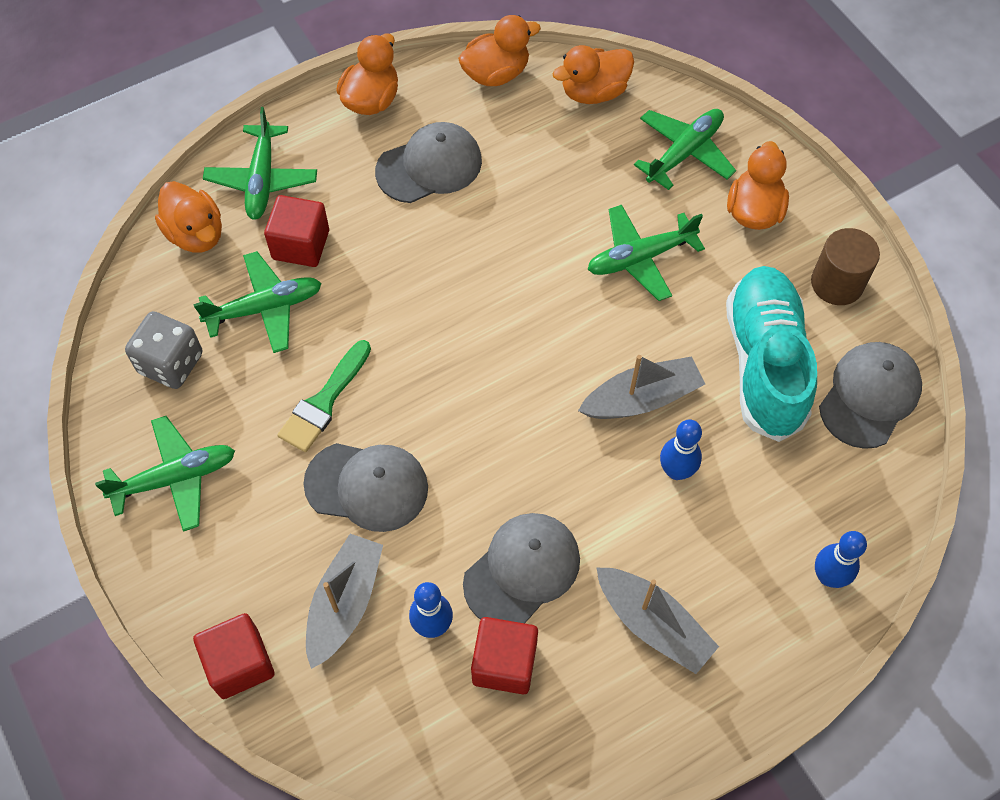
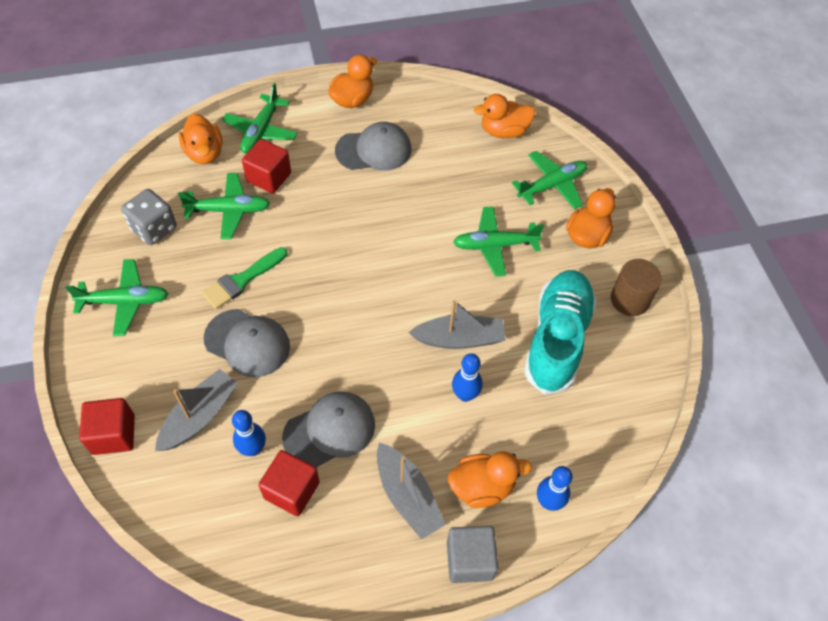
camera: 15 degrees right, 5 degrees down
orange duck [458,15,541,86] -> orange duck moved to [448,452,532,508]
grey cap [819,342,922,449] -> none
none -> grey cube [447,526,498,583]

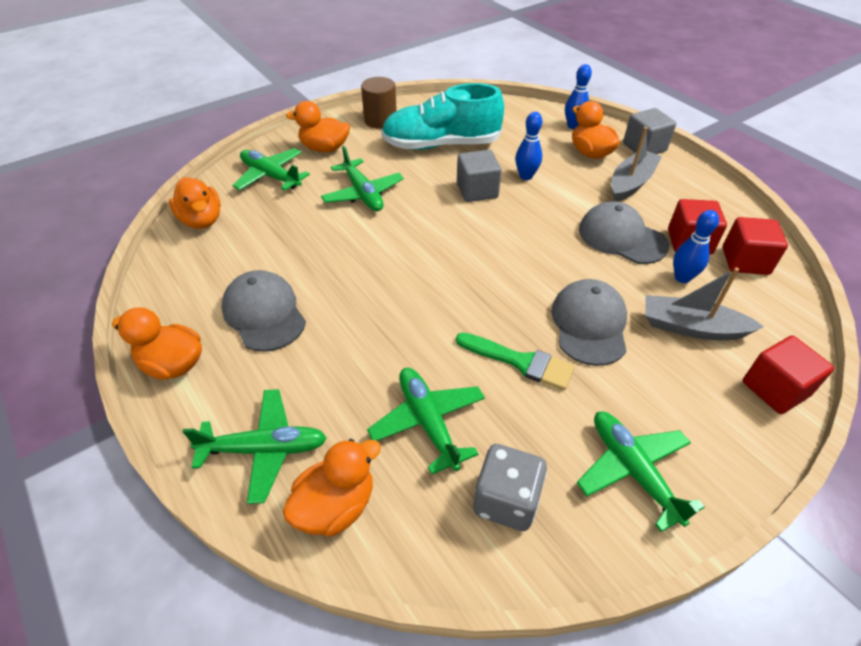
camera: 110 degrees left, 10 degrees down
red cube [242,139,291,193] -> red cube moved to [723,217,788,275]
grey boat [408,300,506,349] -> grey cube [457,150,502,202]

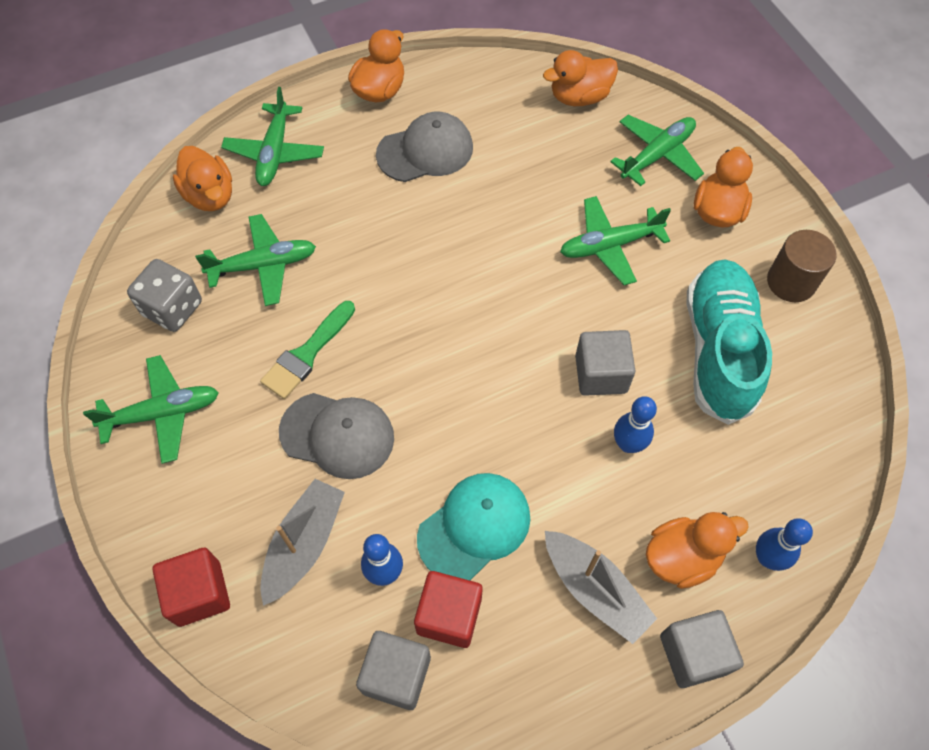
camera: 100 degrees right, 15 degrees up
grey cap [579,201,669,264] -> turquoise cap [417,473,530,580]
red cube [723,217,788,275] -> grey cube [356,631,431,710]

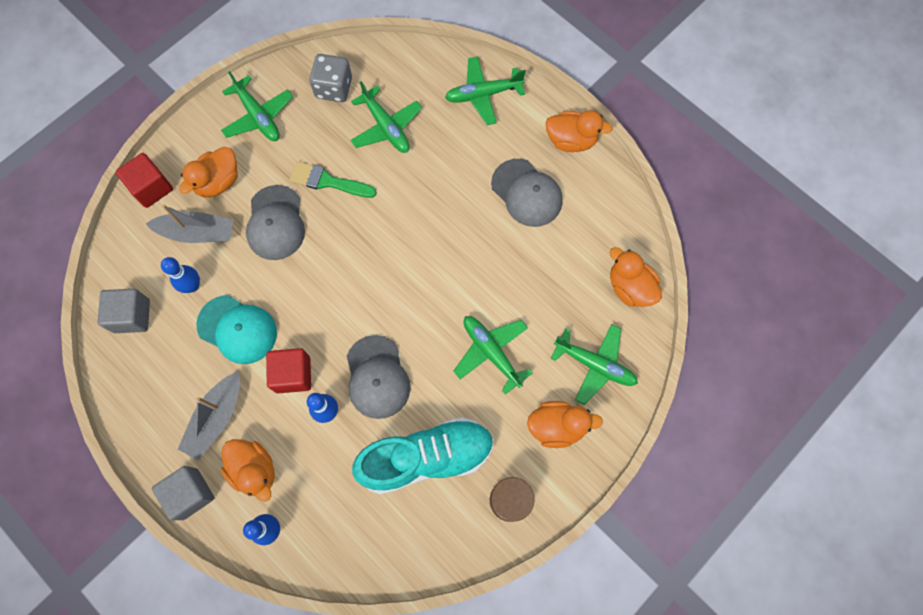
camera: 70 degrees right, 10 degrees up
orange duck [173,146,232,211] -> orange duck moved to [179,147,238,198]
red cube [414,571,483,648] -> red cube moved to [266,348,311,393]
grey cube [575,330,635,396] -> grey cap [347,335,410,419]

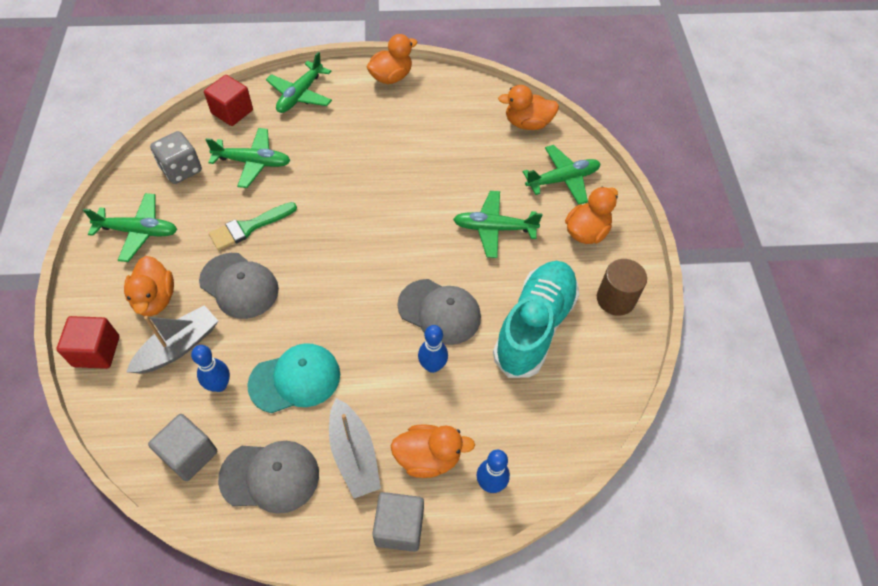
camera: 50 degrees left, 15 degrees down
red cube [266,348,311,393] -> red cube moved to [204,75,253,126]
grey cap [491,159,563,227] -> grey cap moved to [218,441,319,514]

